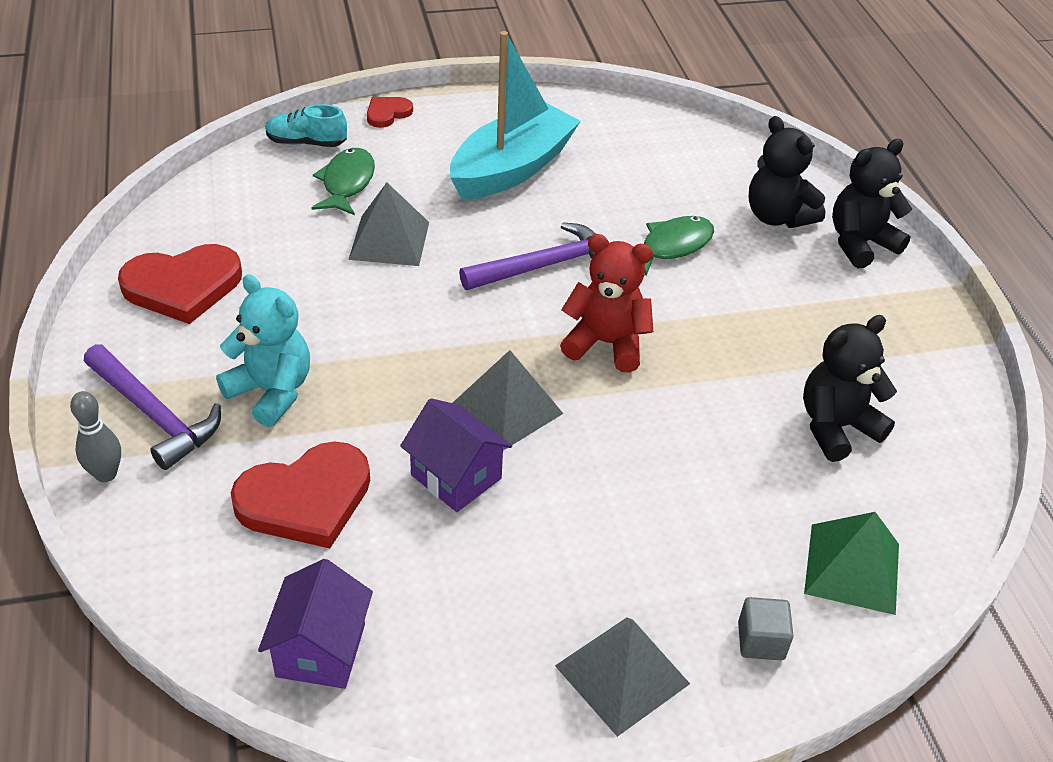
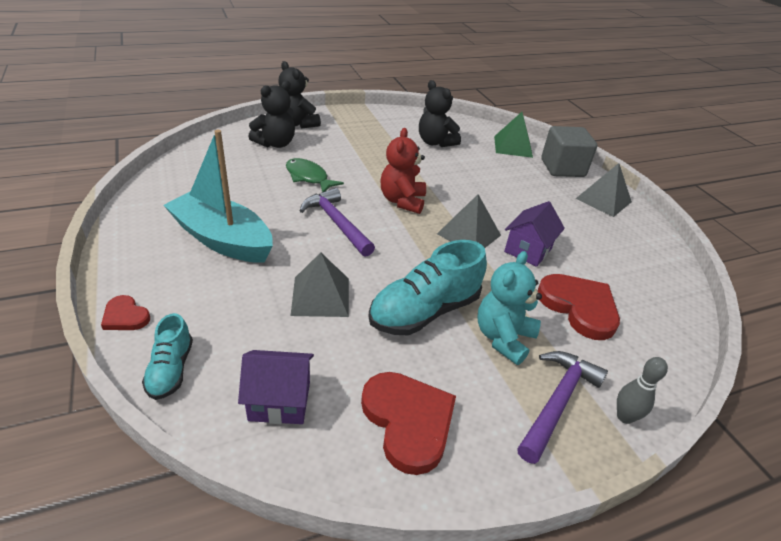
camera: 100 degrees left, 5 degrees down
purple house [258,559,373,689] -> purple house moved to [238,350,314,424]
green fish [311,148,375,215] -> none
grey cube [738,597,793,660] -> grey cube [541,126,597,177], size x2.03
none -> turquoise shoe [368,240,487,335]

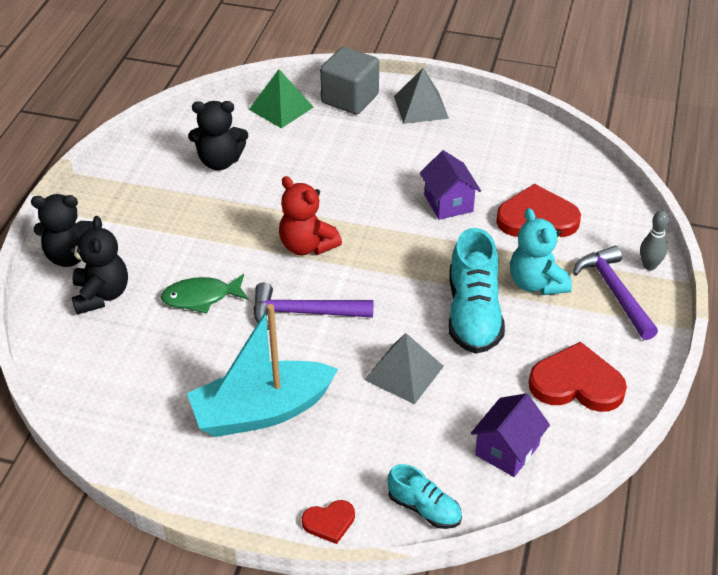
camera: 50 degrees left, 5 degrees up
grey pyramid [437,194,501,248] -> none

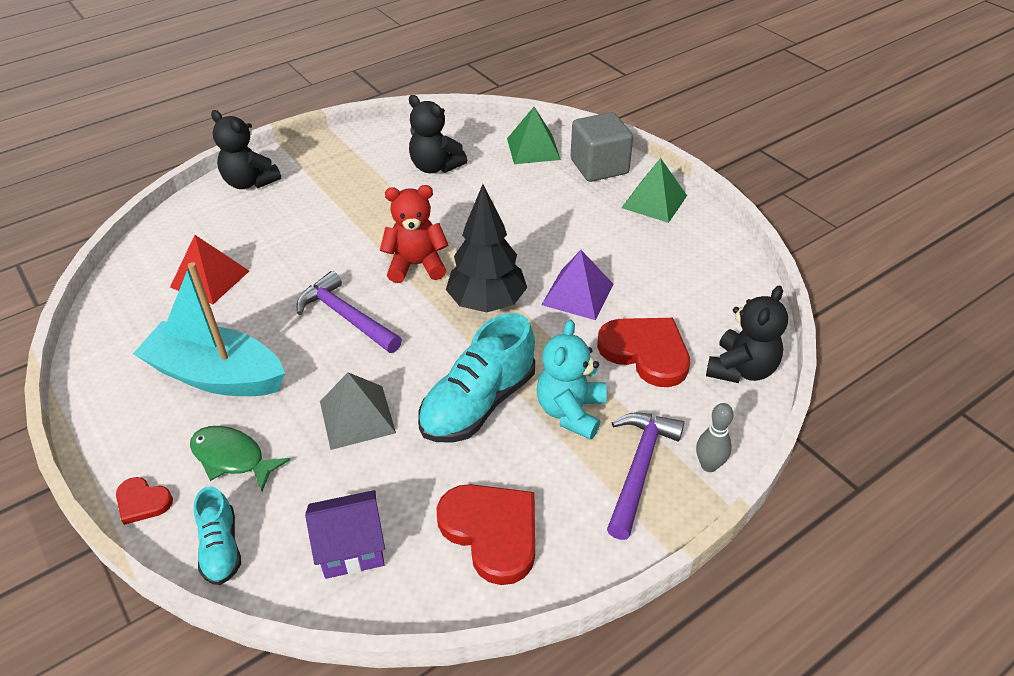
camera: 40 degrees right, 0 degrees up
black teddy bear [70,216,128,315] -> black teddy bear moved to [706,285,788,383]
green fish [161,274,249,314] -> green fish moved to [190,426,290,491]
red teddy bear [279,176,342,255] -> red teddy bear turned 90 degrees clockwise [380,185,449,283]
grey pyramid [394,68,449,124] -> green pyramid [621,158,687,223]
purple house [420,150,481,220] -> purple pyramid [542,250,614,320]
none -> red pyramid [170,235,249,304]
none -> black tree [446,184,527,312]

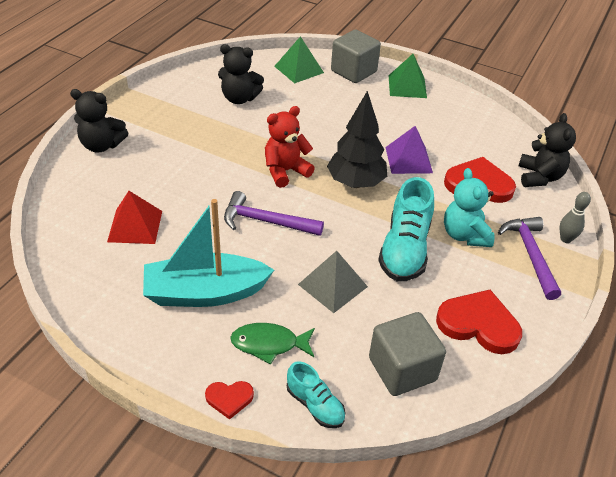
camera: 30 degrees left, 0 degrees up
purple house [305,490,385,579] -> grey cube [369,312,446,396]

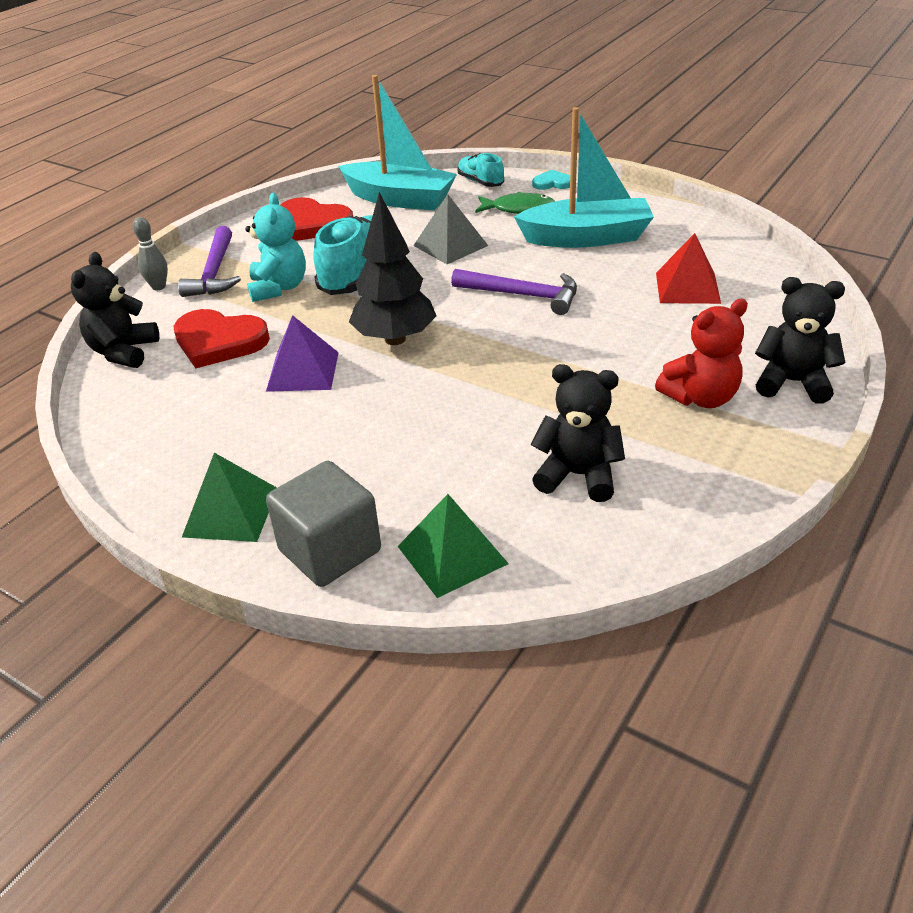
camera: 170 degrees left, 5 degrees down
red heart [205,381,254,420] -> turquoise heart [532,170,570,190]
red teddy bear [265,106,315,188] -> red teddy bear moved to [655,299,748,408]
grey cube [369,312,446,396] -> turquoise boat [338,75,457,210]

